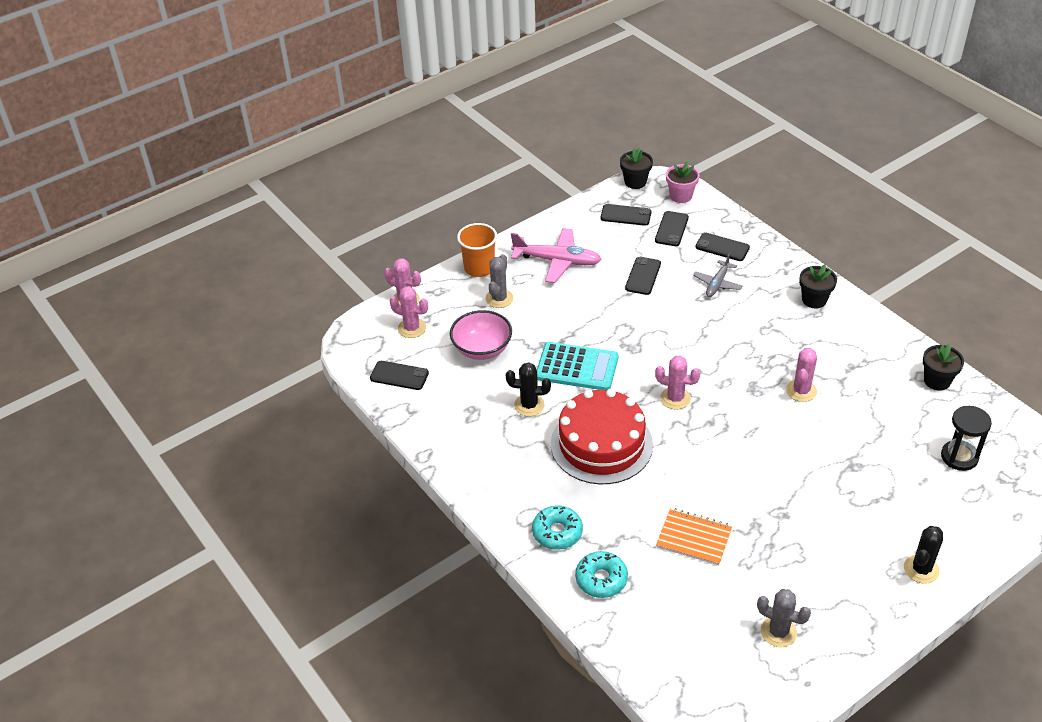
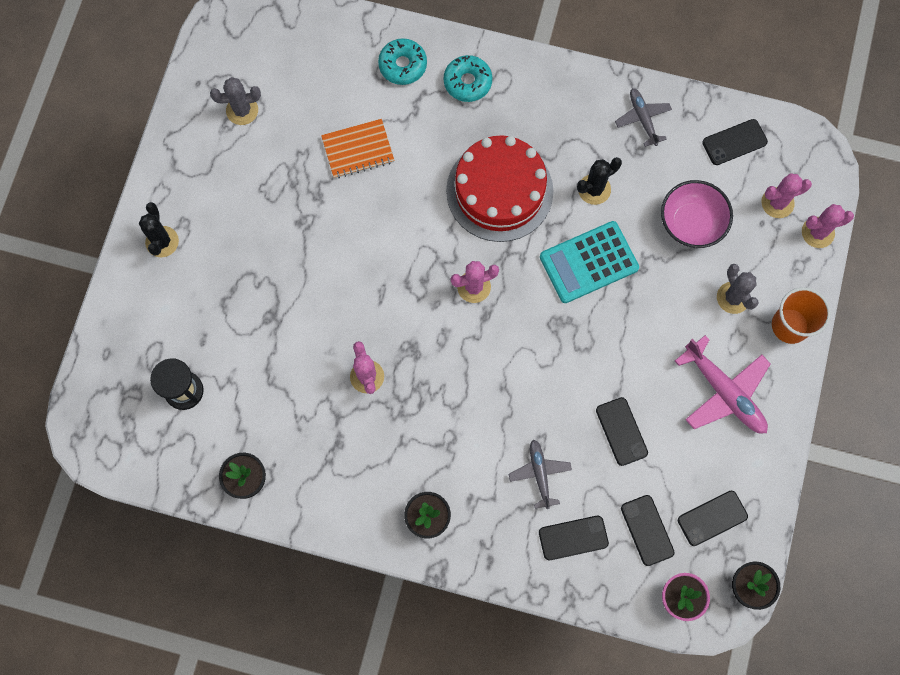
camera: 140 degrees right, 30 degrees up
pink plane [511,228,602,283] -> pink plane turned 105 degrees counterclockwise [675,335,771,434]
none -> grey plane [615,88,672,147]

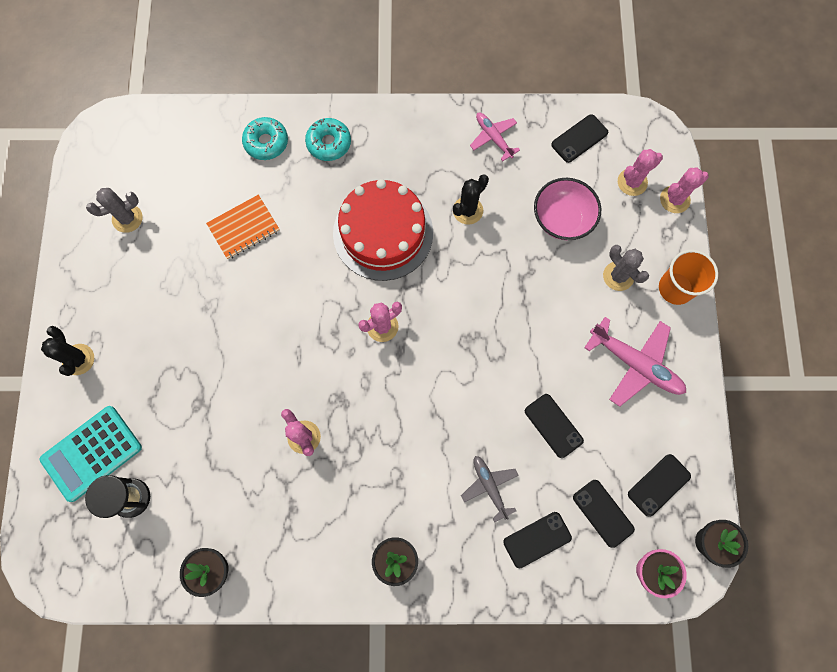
camera: 15 degrees left, 0 degrees up
turquoise calculator [540,221,639,303] -> turquoise calculator moved to [40,406,142,502]
grey plane [615,88,672,147] -> pink plane [470,113,520,161]

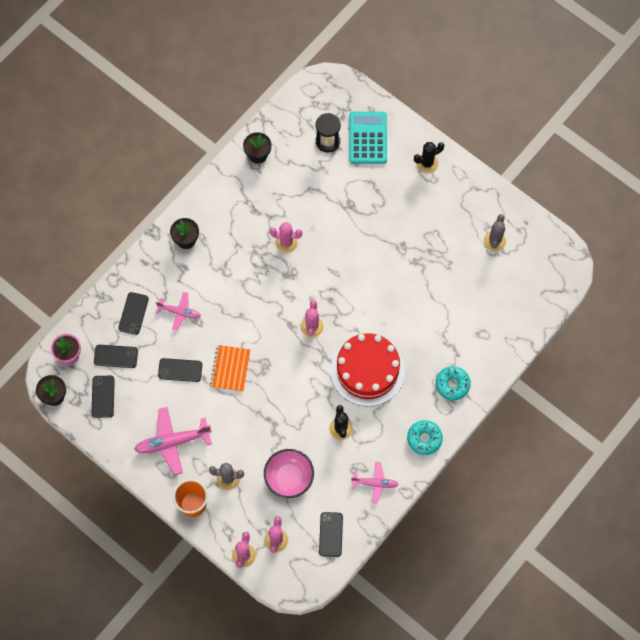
camera: 130 degrees right, 5 degrees down
black cactus [41,326,94,376] -> black cactus turned 45 degrees counterclockwise [414,142,444,173]
orange notebook [206,195,280,260] -> orange notebook moved to [210,345,250,392]
turquoise donut [242,117,288,160] -> turquoise donut moved to [407,420,443,455]
grey plane [461,456,519,522] -> pink plane [156,292,201,330]

